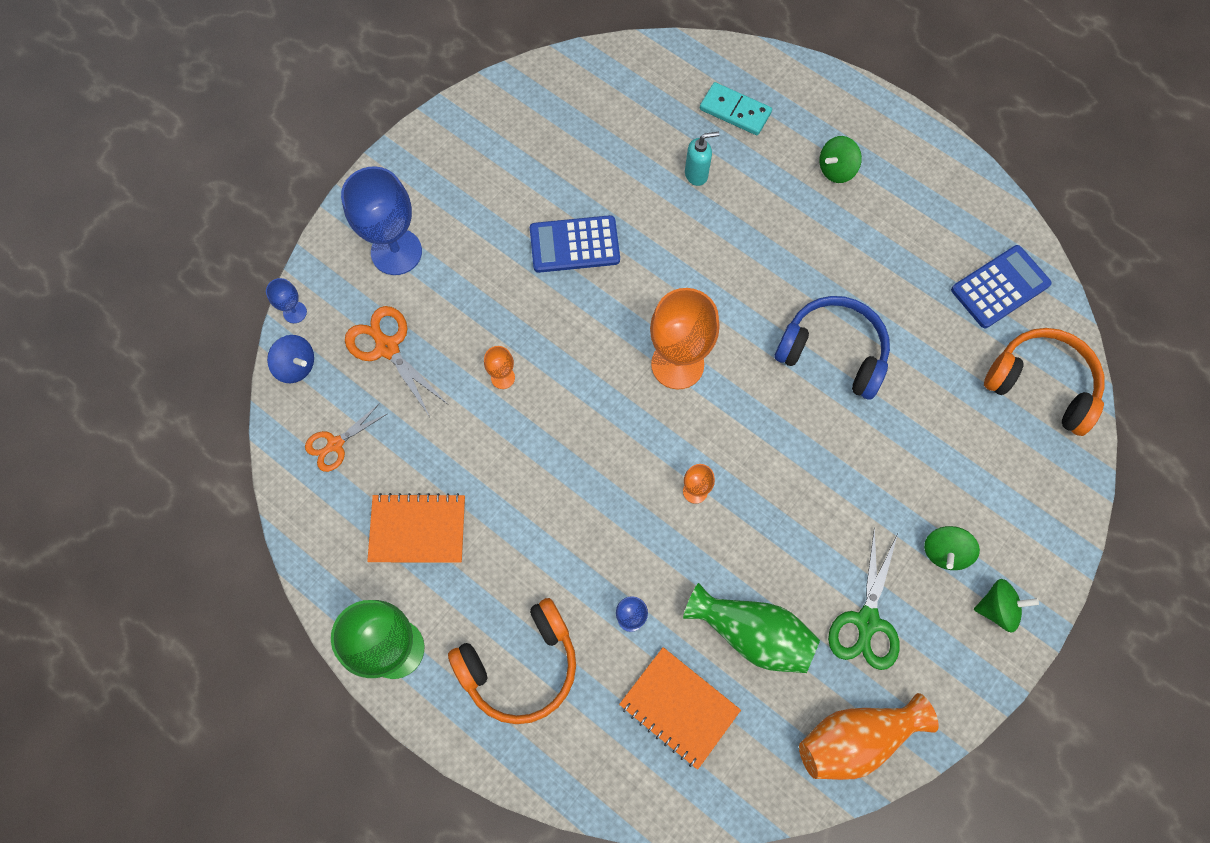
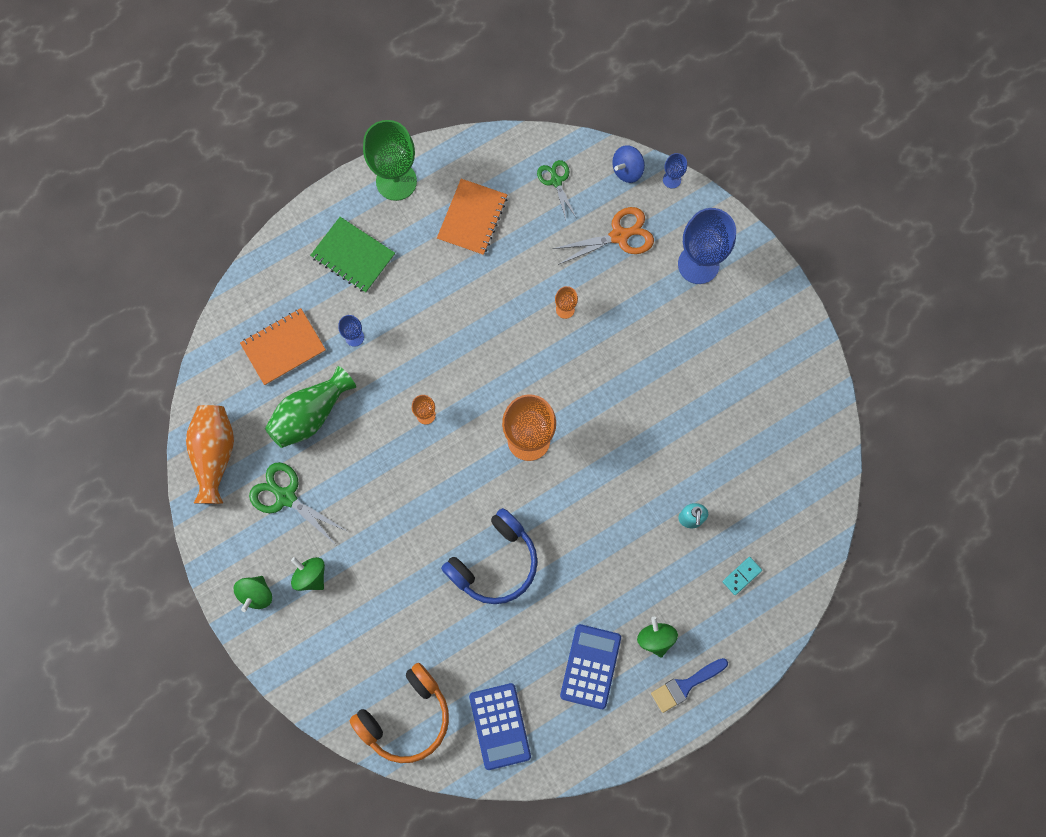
camera: 110 degrees right, 5 degrees up
orange scissors [305,403,387,472] -> green scissors [537,160,576,220]
orange headphones [448,598,576,724] -> green notebook [310,217,395,293]
blue calculator [530,215,620,273] -> blue calculator moved to [560,624,621,709]
turquoise domino [700,82,772,135] -> turquoise domino [722,557,762,595], size x0.63
none -> blue brush [651,658,728,713]

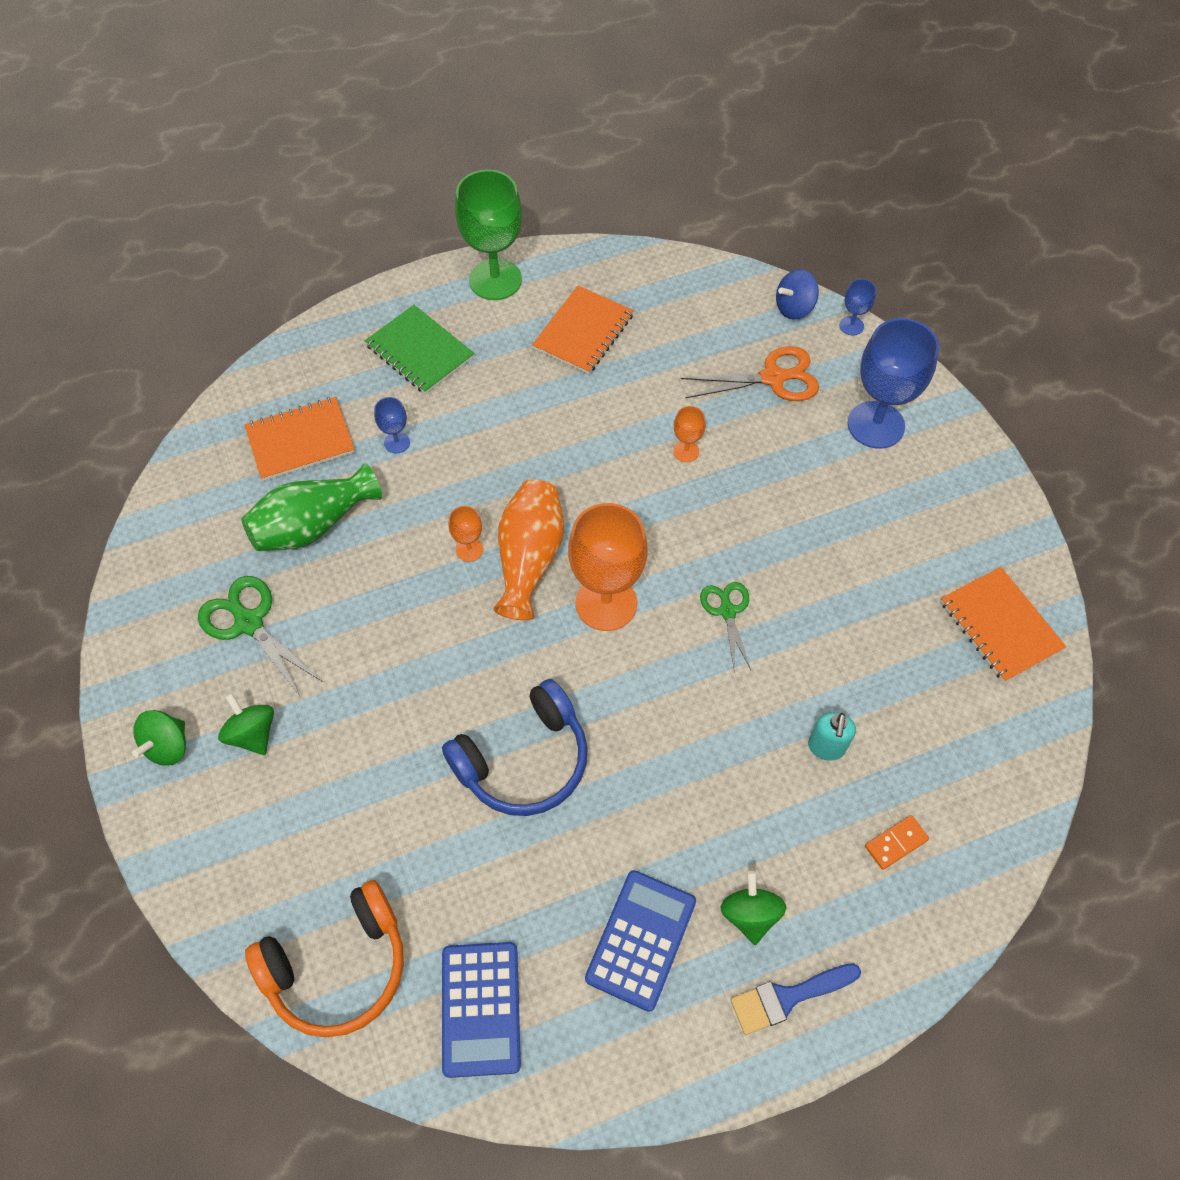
camera: 10 degrees right, 15 degrees down
orange vase [186,405,234,504] -> orange vase moved to [493,480,564,620]
green scissors [537,160,576,220] -> green scissors moved to [700,582,751,670]
turquoise domino [722,557,762,595] -> orange domino [865,815,929,870]
none -> orange notebook [940,567,1067,682]

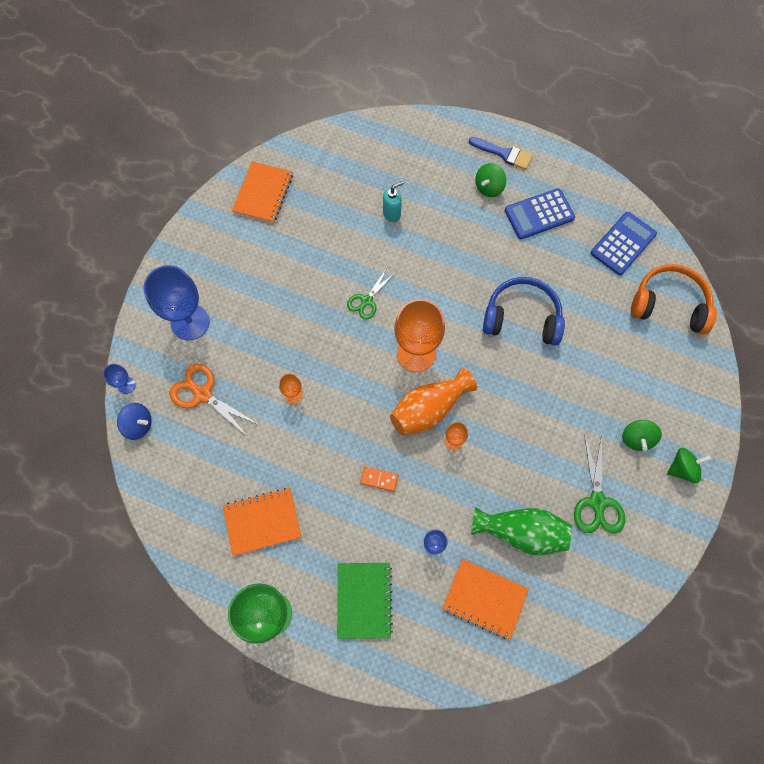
camera: 135 degrees left, 10 degrees up
orange domino [865,815,929,870] -> orange domino moved to [360,467,398,492]

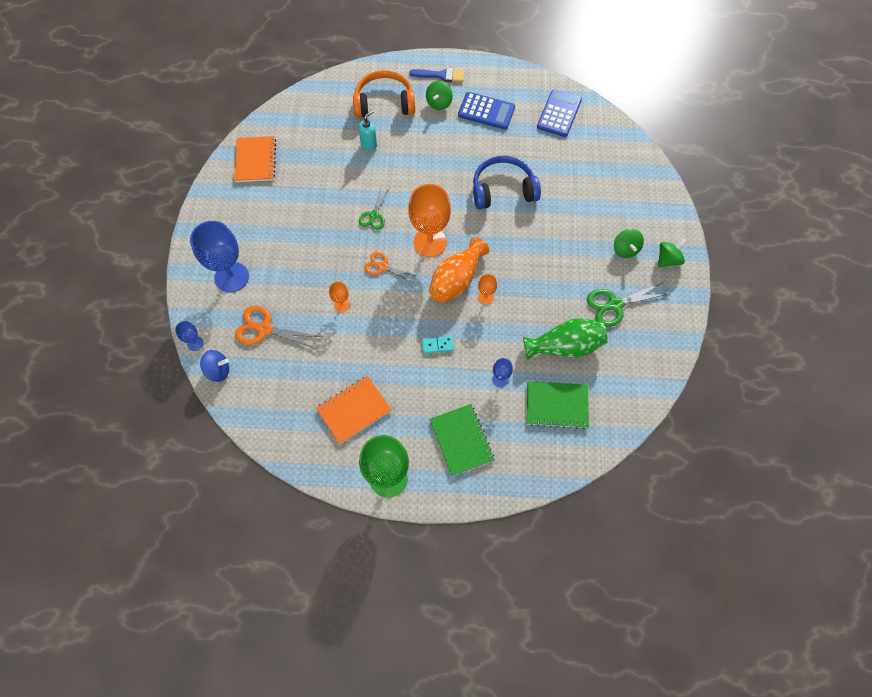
camera: 20 degrees left, 5 degrees down
orange domino [360,467,398,492] -> turquoise domino [422,336,454,354]
orange notebook [443,559,529,640] -> green notebook [527,381,589,429]
blue calculator [505,188,575,239] -> blue calculator turned 120 degrees counterclockwise [458,92,515,129]
green scissors [574,434,625,534] -> green scissors turned 90 degrees clockwise [587,282,671,327]
orange headphones [631,264,717,335] -> orange headphones moved to [353,70,415,118]
none -> orange scissors [364,252,416,283]

